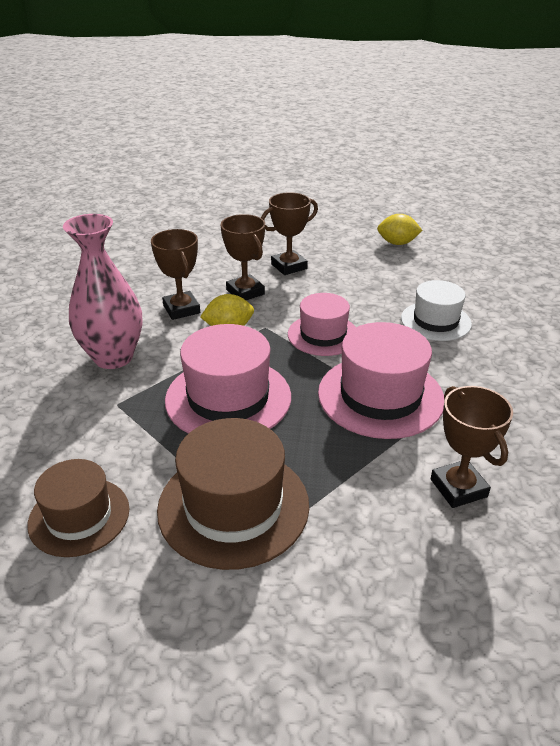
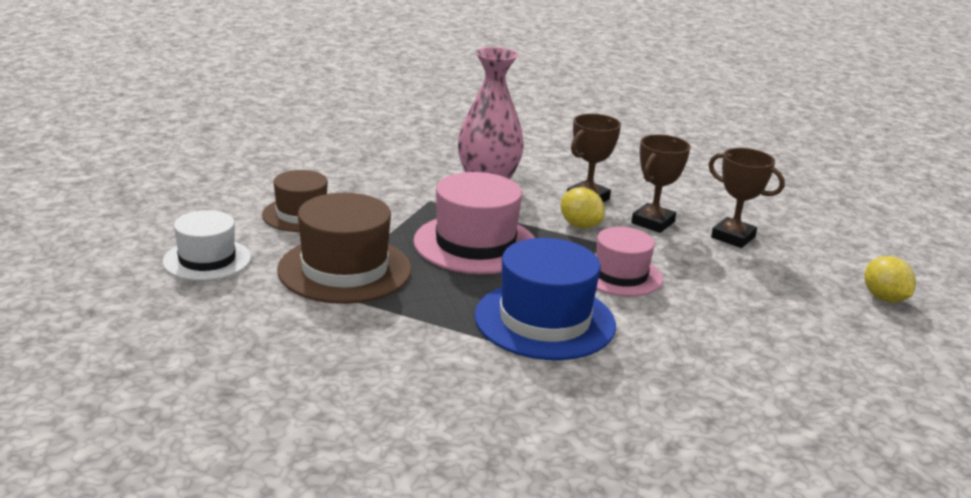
camera: 65 degrees right, 10 degrees down
pink hat [318,322,444,439] -> blue hat [474,238,616,360]
white hat [401,280,472,341] -> white hat moved to [163,210,251,281]
brown trophy [431,386,513,508] -> none

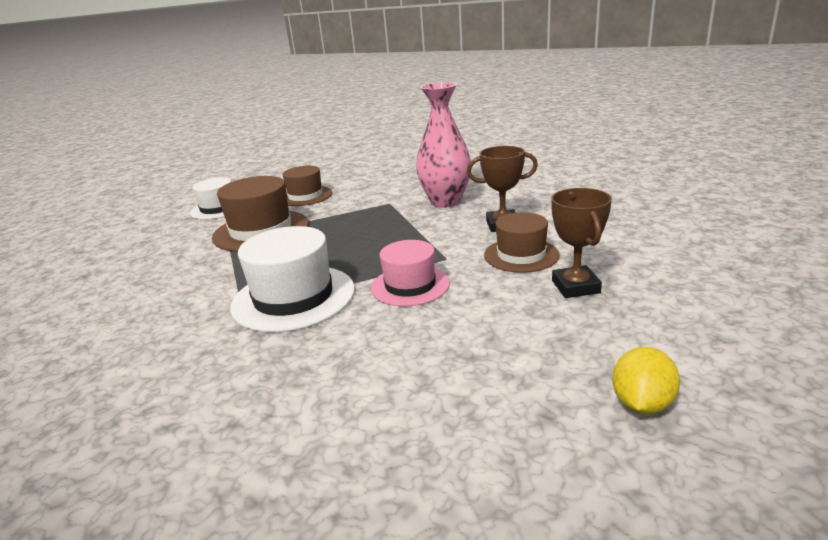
camera: 50 degrees right, 0 degrees up
pink hat [413,172,535,274] -> none
blue hat [474,238,616,360] -> white hat [230,226,355,332]
yellow lemon [561,187,605,229] -> none
brown trophy [631,135,691,233] -> brown hat [484,212,560,273]

